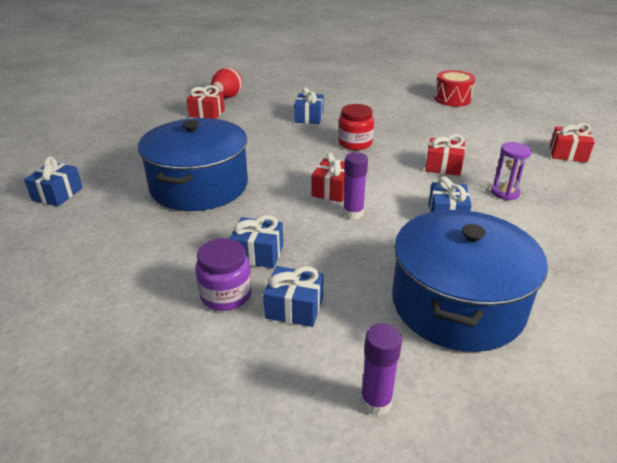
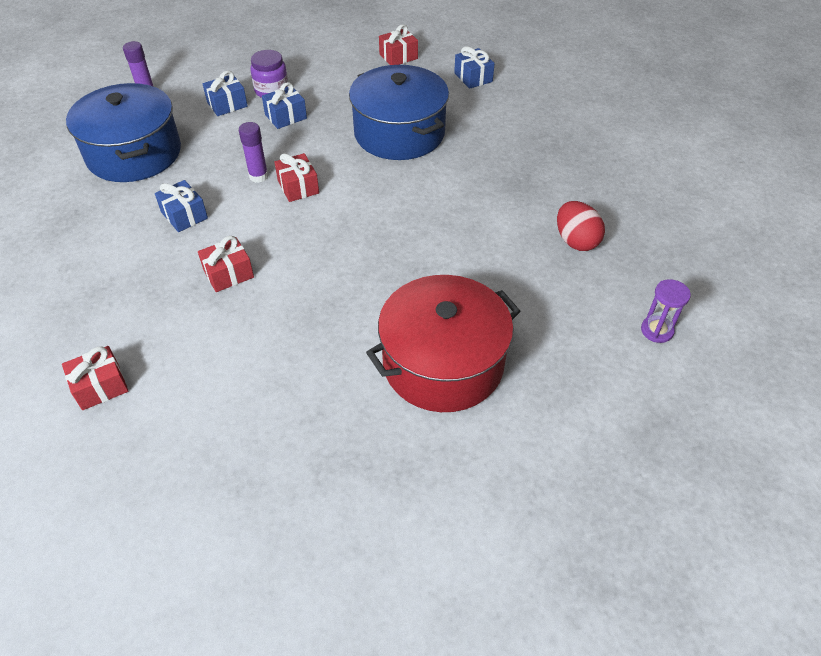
camera: 135 degrees right, 15 degrees up
red gift [186,85,225,119] -> red gift moved to [379,24,418,65]
blue gift [294,87,324,124] -> none
red jar [338,104,374,150] -> none
red drum [434,70,475,106] -> none
purple hourglass [491,142,531,200] -> purple hourglass moved to [641,279,691,343]
none -> red pot [366,275,520,412]

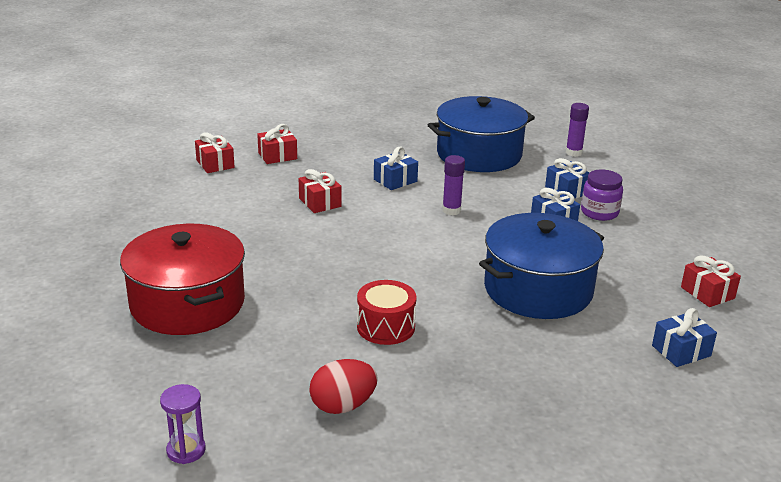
camera: 90 degrees right, 20 degrees down
red gift [274,153,319,202] -> red gift moved to [257,124,297,164]
none -> red drum [357,280,417,345]

